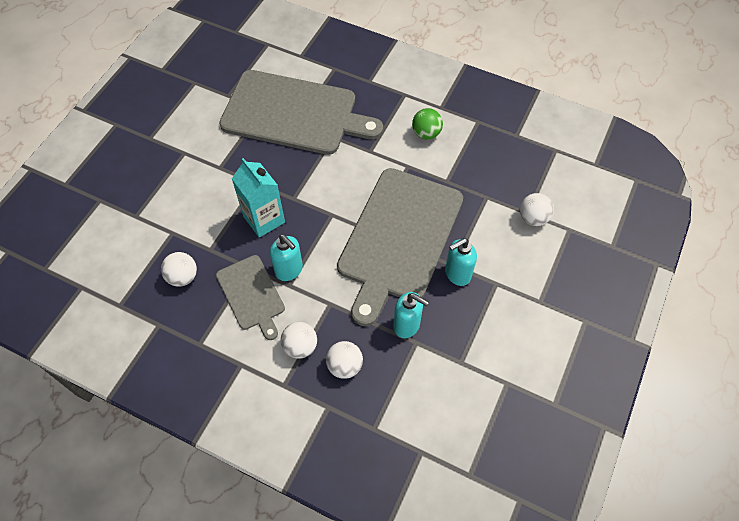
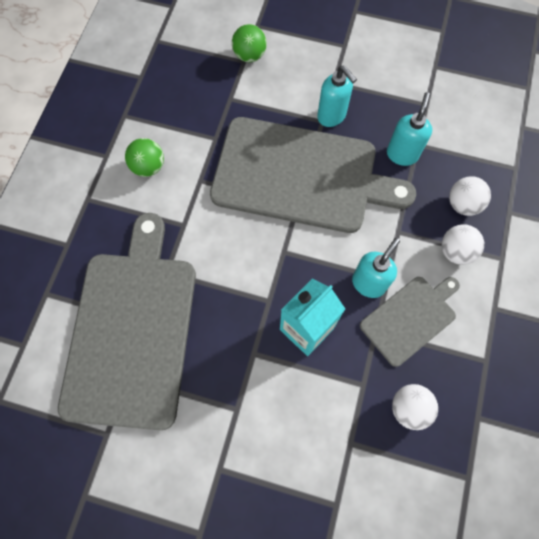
camera: 100 degrees left, 10 degrees up
white ball [520,193,554,226] -> green ball [232,24,267,62]

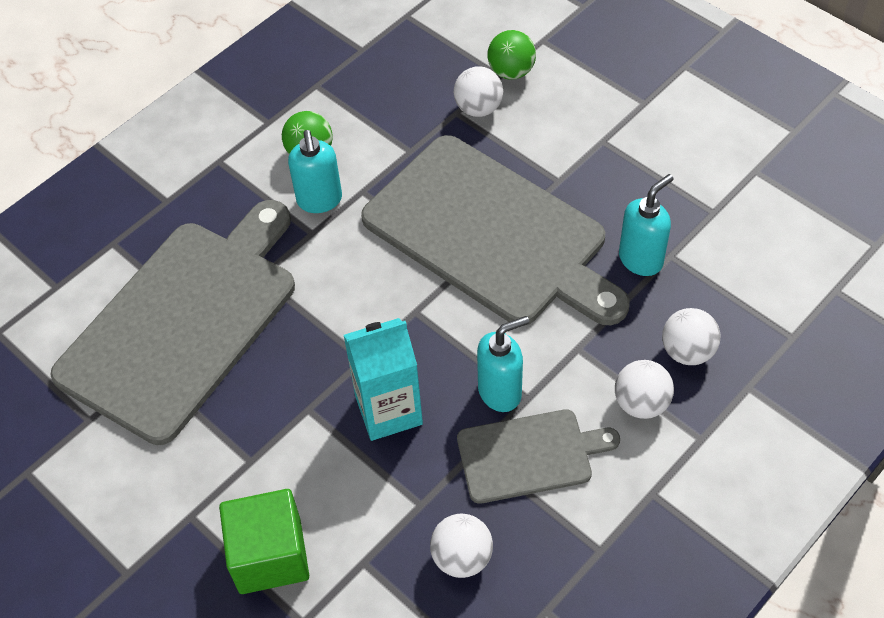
camera: 30 degrees right, 15 degrees down
turquoise soap dispenser [317,65,357,127] -> turquoise soap dispenser moved to [288,130,342,213]
none -> green cube [219,489,309,594]
none -> white ball [454,66,503,117]

